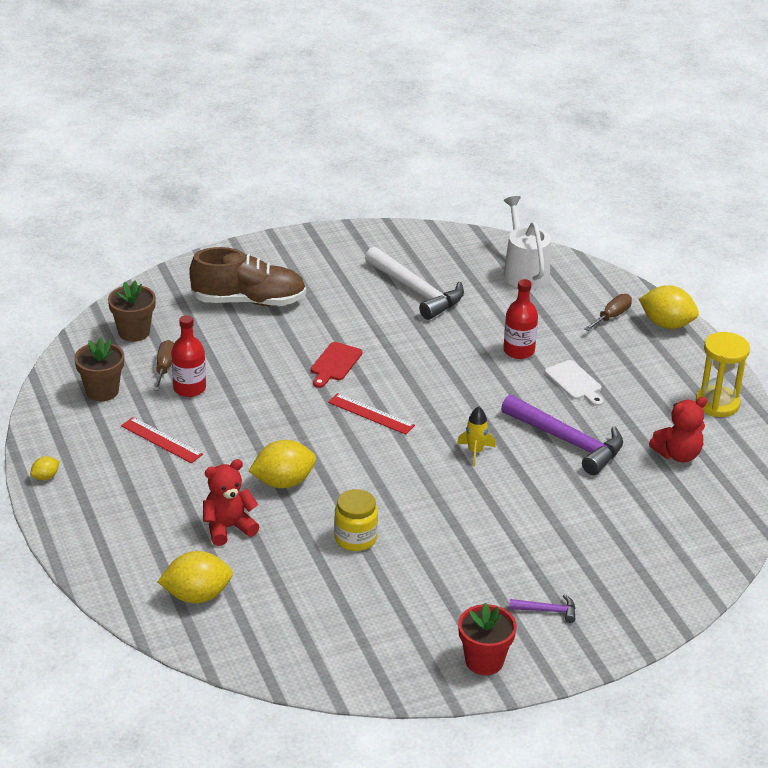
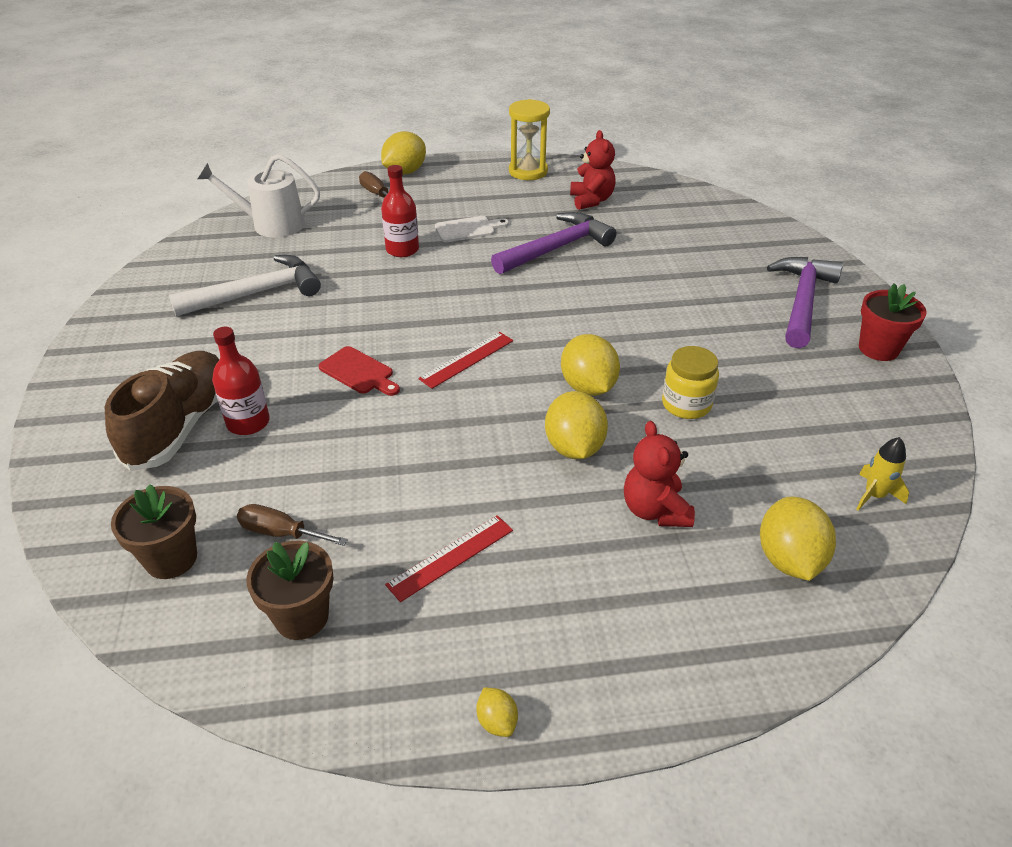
camera: 75 degrees left, 5 degrees up
red bottle [171,315,206,397] -> red bottle moved to [212,327,270,435]
yellow rocket [457,406,496,466] -> yellow rocket moved to [856,437,909,511]
purple hammer [509,595,576,623] -> purple hammer [767,257,843,348], size x2.20
none -> yellow lemon [561,334,620,396]

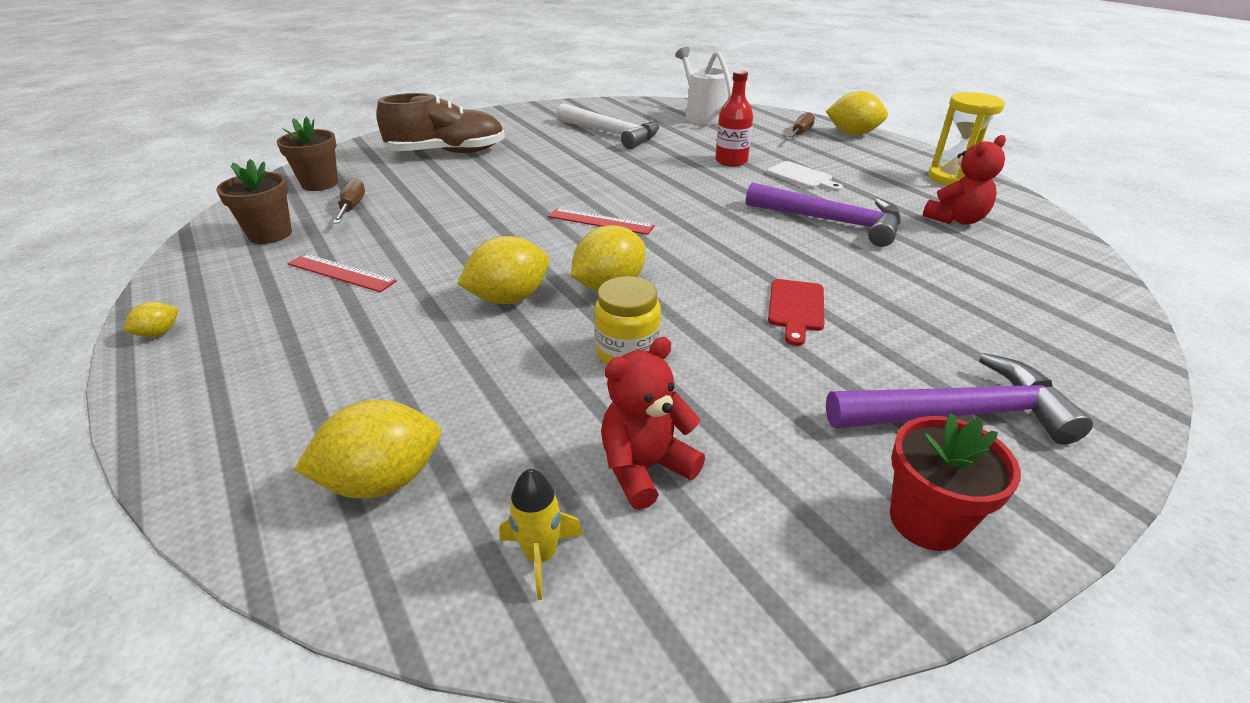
camera: 65 degrees right, 5 degrees down
red bottle [212,327,270,435] -> none
red cutting board [318,346,400,396] -> red cutting board moved to [768,279,824,346]
red teddy bear [624,421,695,527] -> red teddy bear moved to [601,337,705,510]

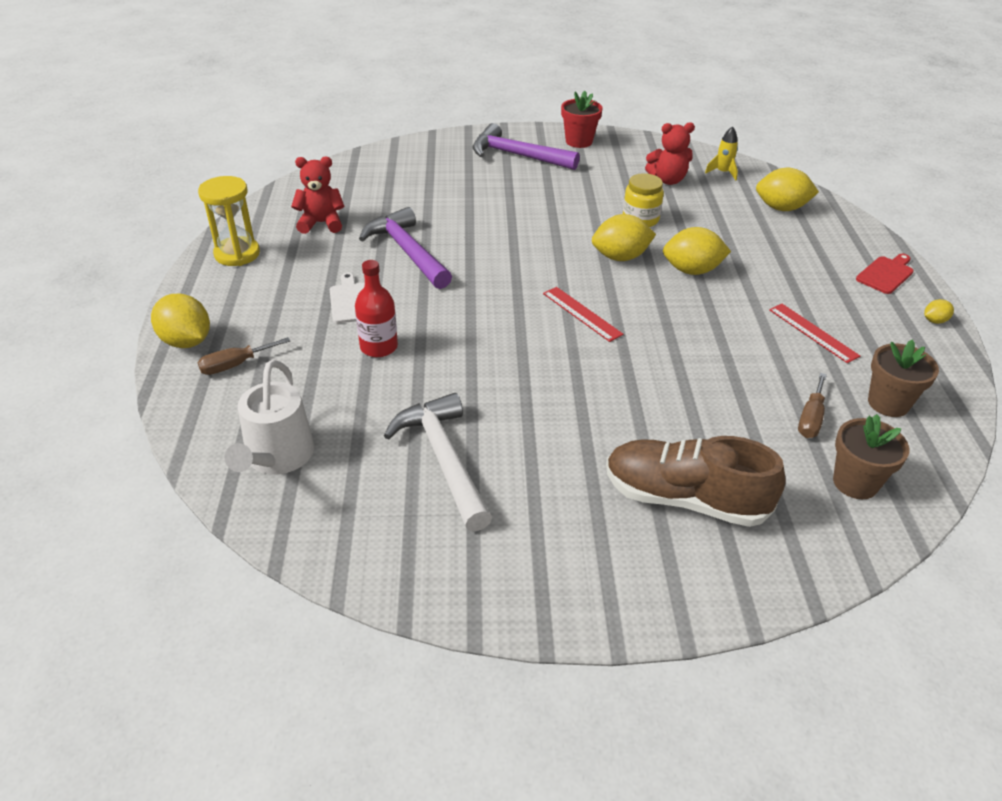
camera: 150 degrees left, 5 degrees up
red cutting board [768,279,824,346] -> red cutting board moved to [856,254,913,294]

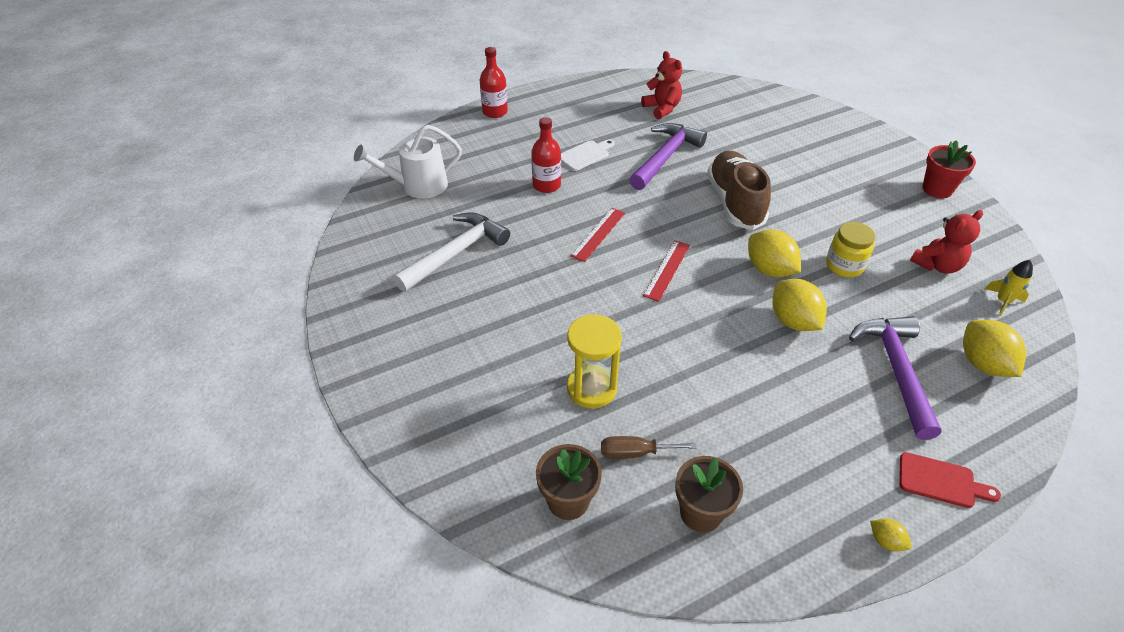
camera: 65 degrees right, 5 degrees up
yellow lemon [151,293,210,348] -> red bottle [480,47,508,118]
brown screwdriver [197,337,290,375] -> none
yellow hourglass [198,176,260,266] -> yellow hourglass moved to [567,314,622,409]
purple hammer [473,123,580,170] -> purple hammer moved to [849,316,942,440]
brown shoe [606,436,786,527] -> brown shoe moved to [707,151,771,230]
red teddy bear [645,122,695,185] -> red teddy bear turned 90 degrees counterclockwise [910,210,983,274]
red ruler [769,304,860,363] -> red ruler moved to [571,208,625,262]

